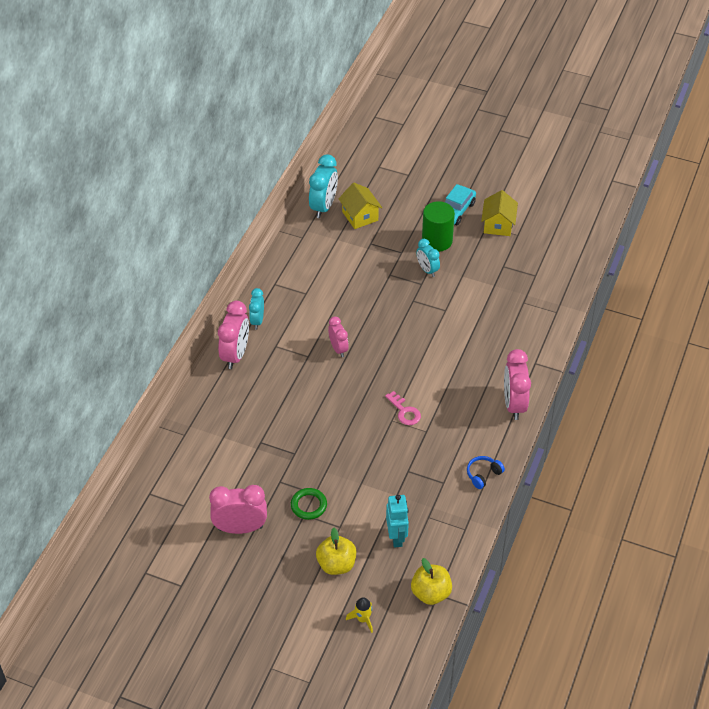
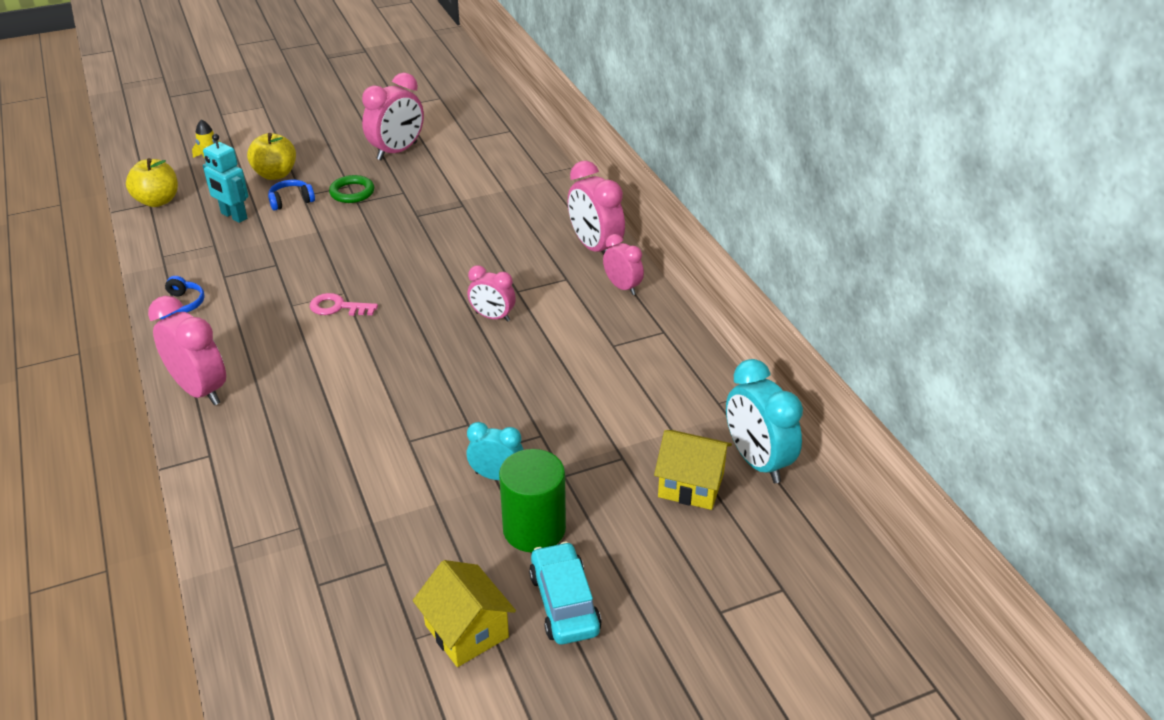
camera: 135 degrees right, 10 degrees down
turquoise clock [249,288,264,329] -> pink clock [603,234,644,295]
none -> blue headphones [268,180,315,211]

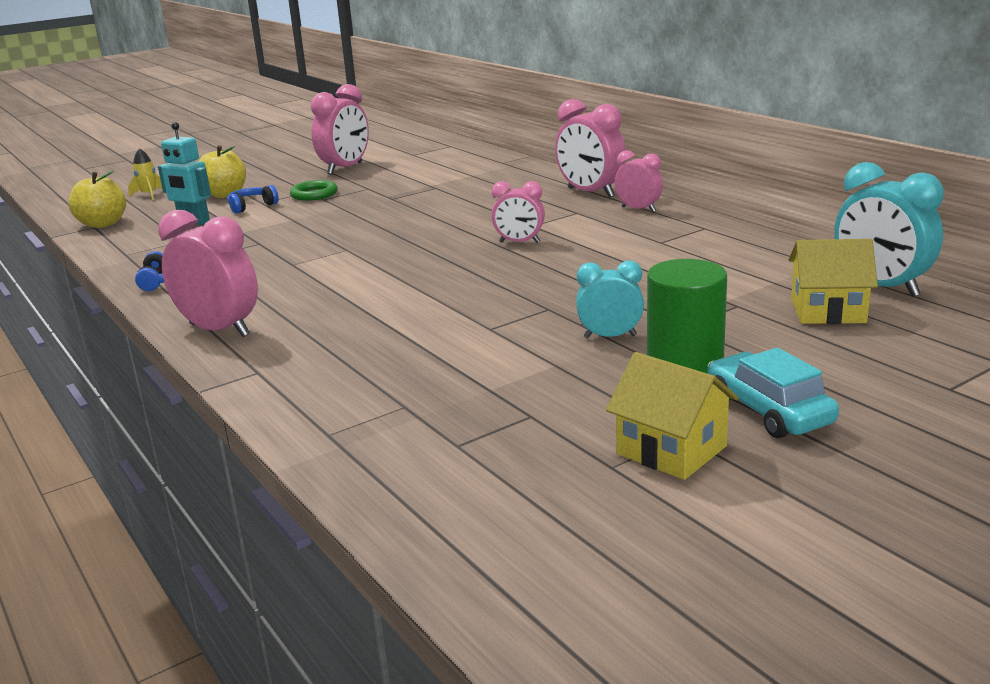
camera: 10 degrees left, 15 degrees down
pink key [310,293,378,316] -> none

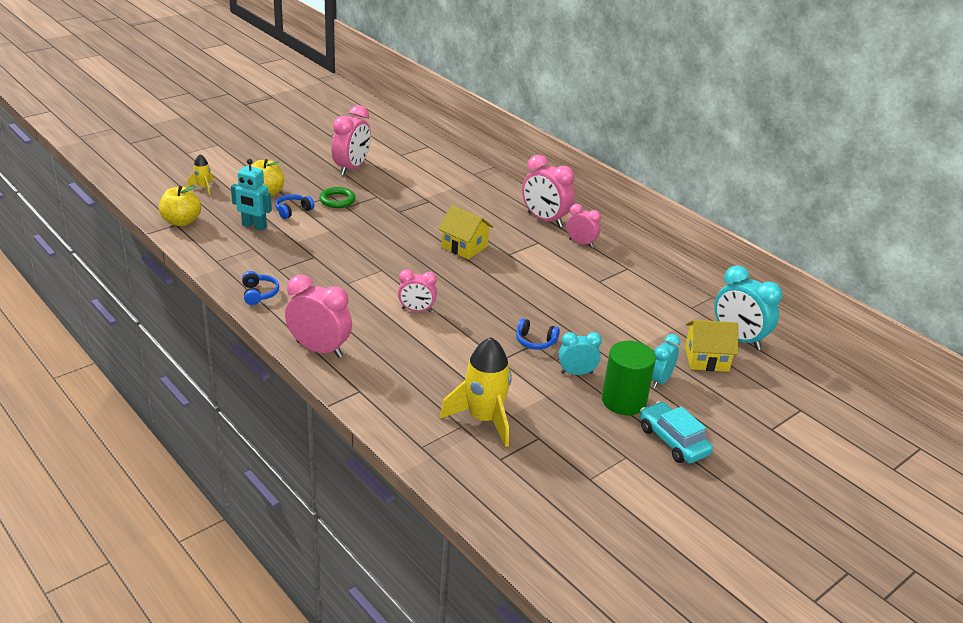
camera: 10 degrees left, 10 degrees up
pink clock [491,181,545,243] -> pink clock moved to [398,269,437,312]
yellow house [606,352,739,480] -> yellow house moved to [438,205,493,259]
none -> yellow rocket [440,337,512,447]
none -> blue headphones [516,318,560,350]
none -> turquoise clock [652,334,680,388]

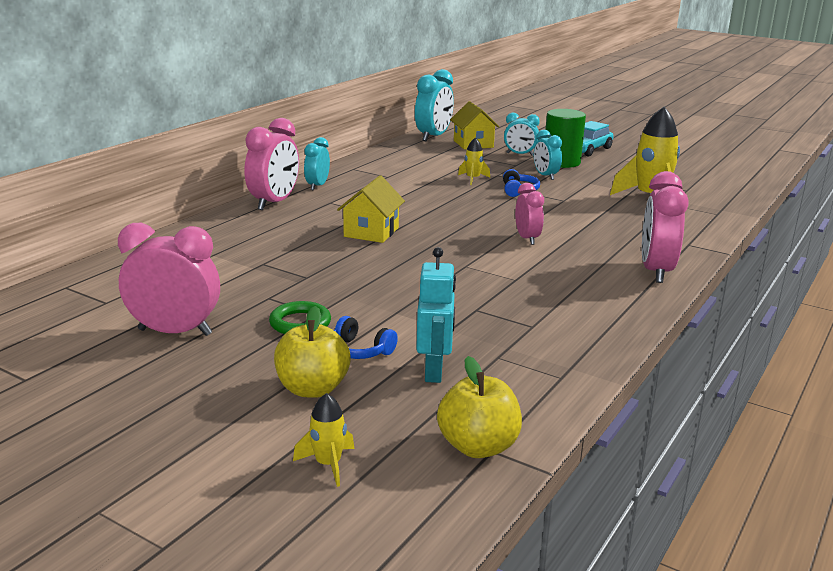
camera: 105 degrees left, 10 degrees down
blue headphones [242,271,279,305] -> none
pink clock [566,204,601,248] -> turquoise clock [304,137,330,190]
none -> yellow rocket [458,138,490,185]

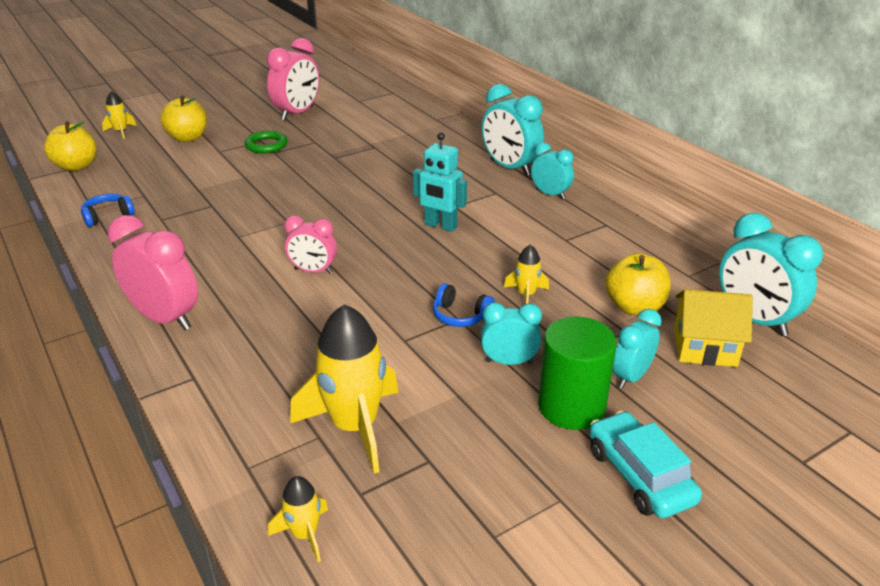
camera: 115 degrees right, 10 degrees up
pink clock [244,118,299,210] -> turquoise clock [482,84,544,176]
blue headphones [334,316,398,359] -> blue headphones moved to [81,194,135,227]
yellow house [337,175,405,243] -> none
turquoise robot [416,247,456,383] -> turquoise robot moved to [413,132,467,232]
none -> yellow rocket [268,476,328,562]
none -> yellow apple [605,253,670,315]

